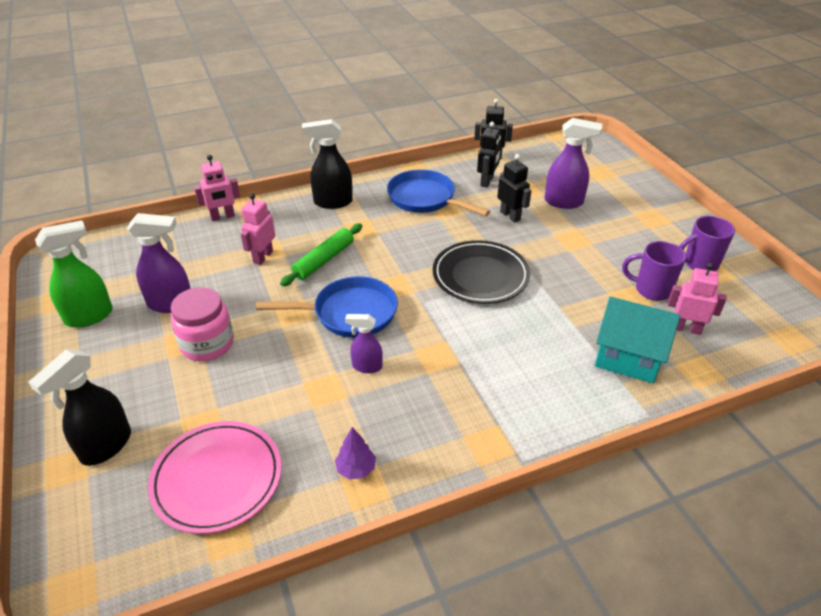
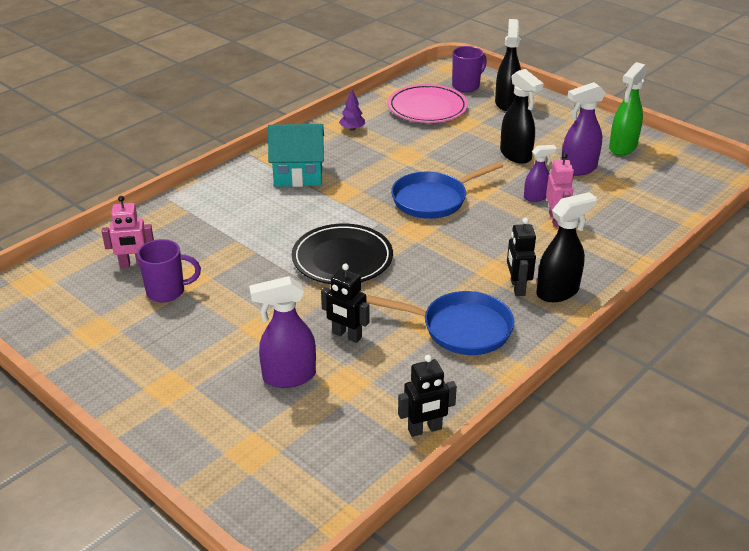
camera: 155 degrees right, 5 degrees down
pink jar [171,287,234,361] -> black spray bottle [500,69,544,164]
pink robot [194,155,240,221] -> none
green rolling pin [280,223,362,286] -> none
purple spray bottle [345,314,383,373] -> purple spray bottle moved to [524,145,557,202]
black robot [477,122,501,188] -> black robot moved to [507,218,536,296]
turquoise house [595,297,680,383] -> turquoise house moved to [268,124,324,187]
purple mug [679,216,735,271] -> purple mug moved to [452,46,487,92]

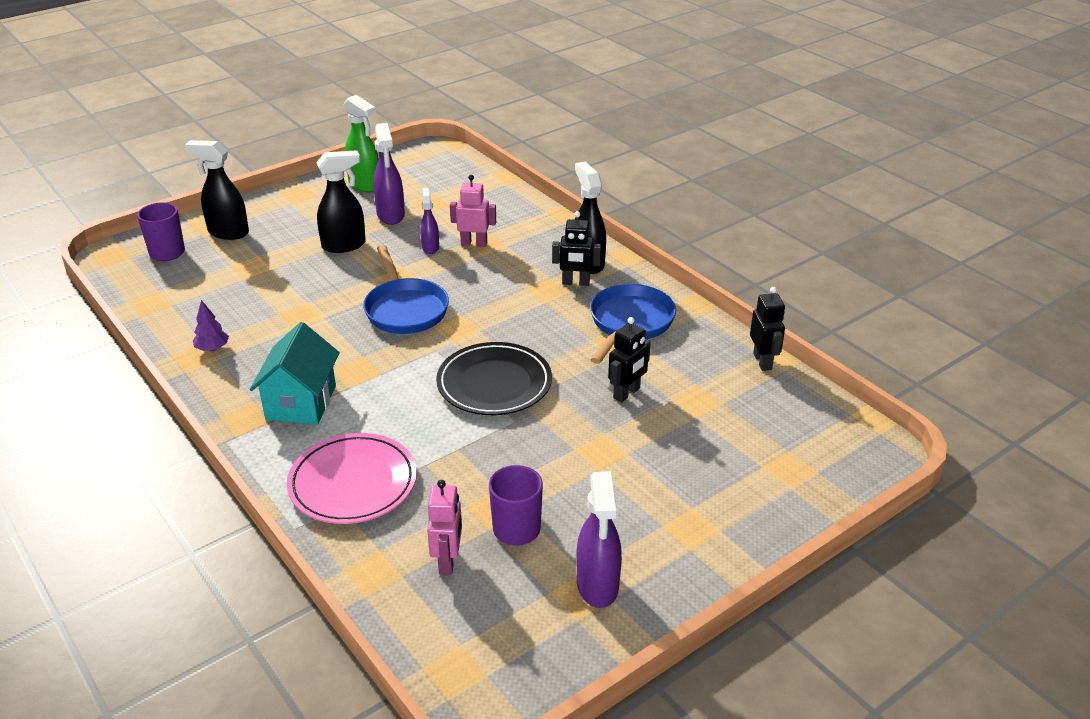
camera: 80 degrees left, 0 degrees up
purple spray bottle [249,276,316,388] -> purple spray bottle moved to [576,471,622,608]
pink plate [388,84,468,123] -> pink plate moved to [287,433,417,524]

